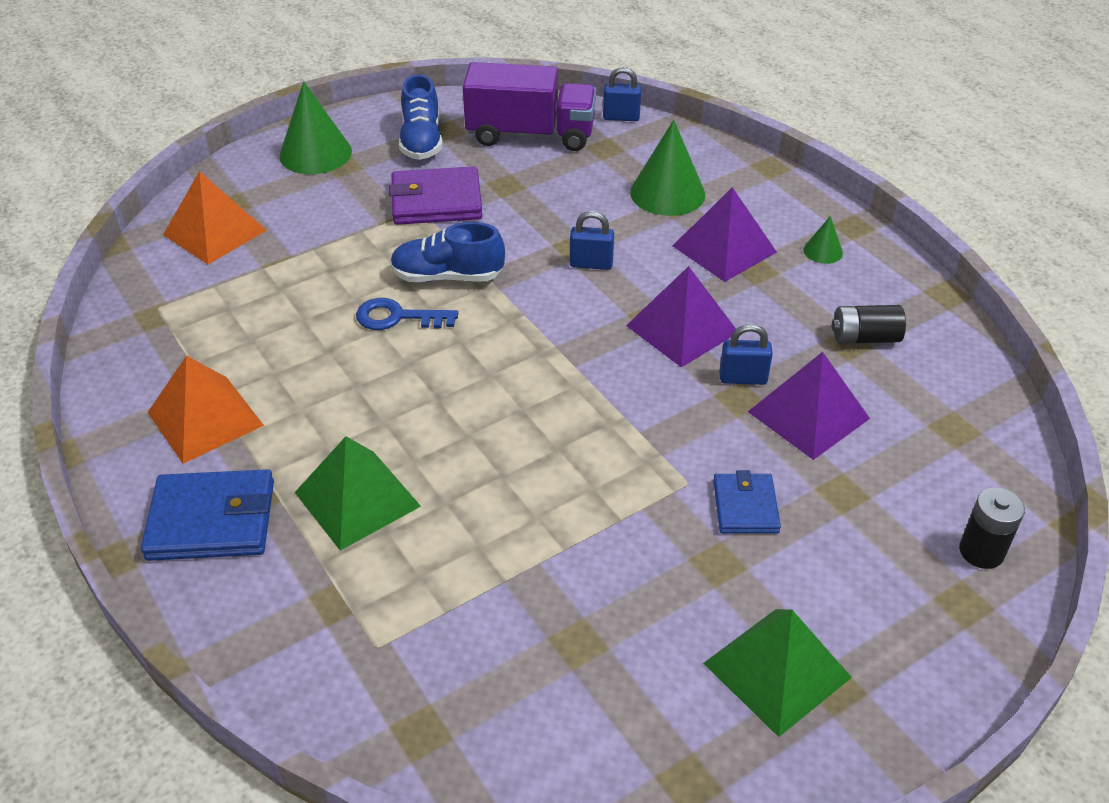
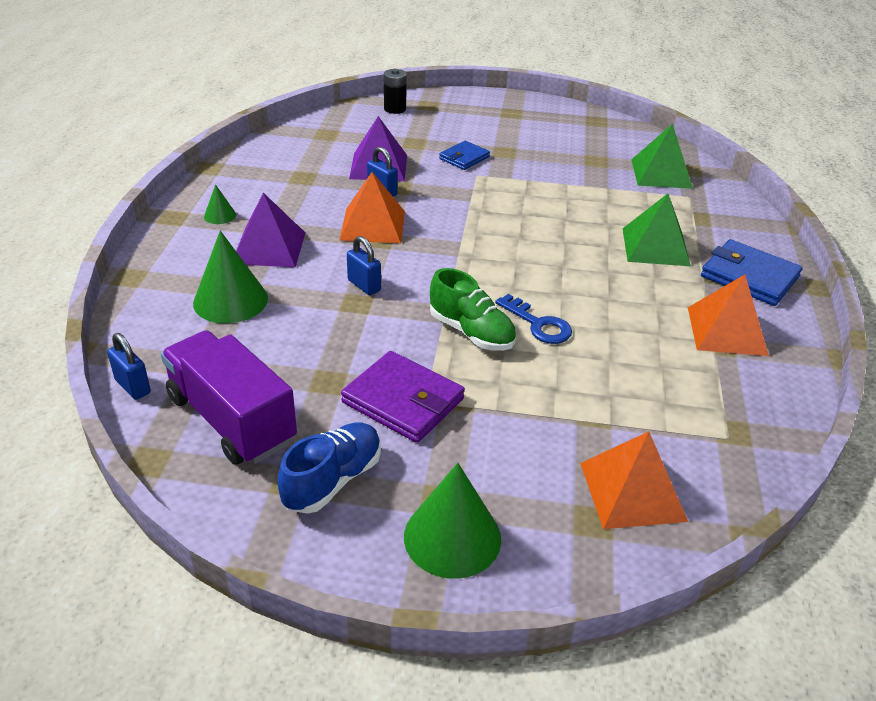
camera: 140 degrees left, 5 degrees down
blue shoe [390,222,505,282] -> green shoe [430,268,516,351]
purple pyramid [626,266,736,368] -> orange pyramid [339,172,405,243]
green pyramid [703,609,852,737] -> green pyramid moved to [631,124,693,189]
black battery [832,305,906,344] -> none

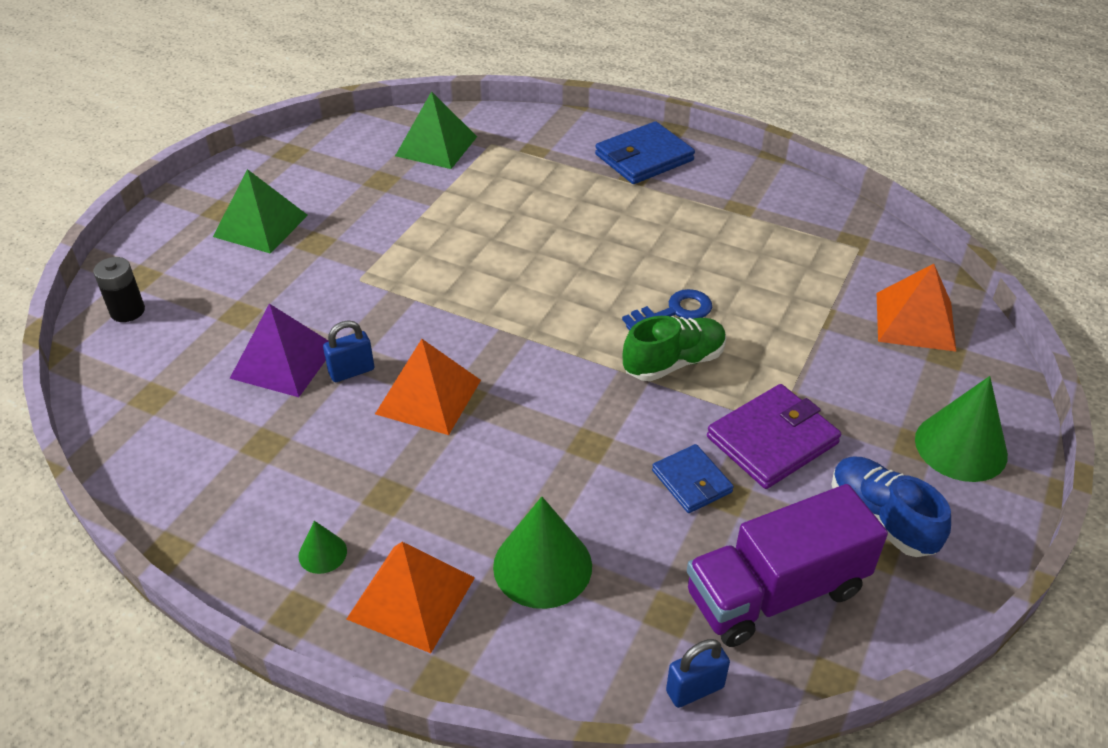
camera: 70 degrees left, 5 degrees up
purple pyramid [236,193,305,267] -> none
blue padlock [347,236,381,295] -> none
blue wallet [439,141,490,170] -> blue wallet moved to [652,444,734,513]
green pyramid [623,194,691,266] -> green pyramid moved to [213,169,308,254]
orange pyramid [688,275,769,356] -> orange pyramid moved to [347,542,475,653]

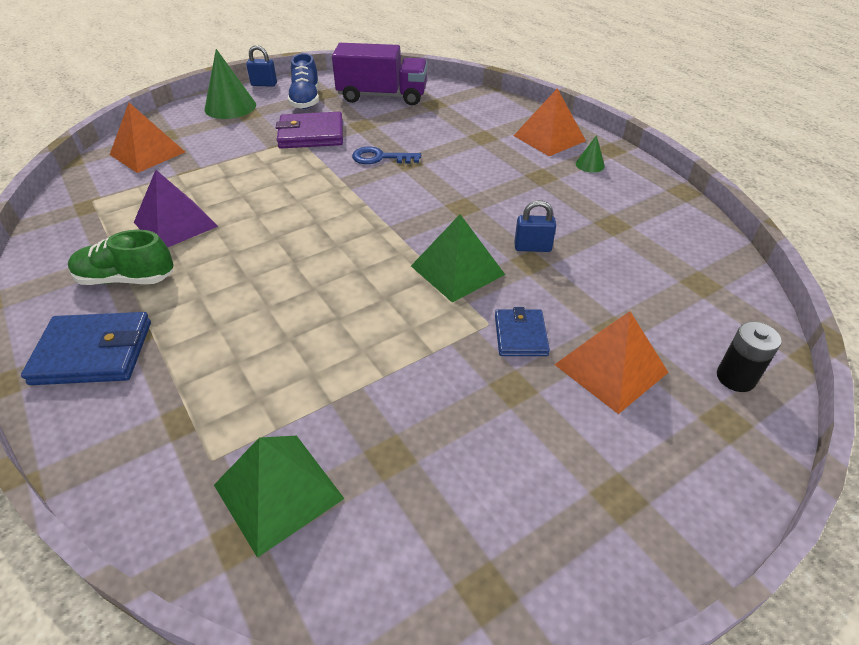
camera: 150 degrees left, 0 degrees up
green pyramid [213,169,308,254] -> green pyramid moved to [411,214,505,303]
purple pyramid [229,304,329,397] -> purple pyramid moved to [134,170,218,247]
orange pyramid [375,339,481,435] -> orange pyramid moved to [554,311,669,414]
green cone [493,497,592,609] -> none
blue key [622,289,712,331] -> blue key moved to [352,146,421,164]
green shoe [623,316,726,381] -> green shoe moved to [68,230,173,285]
blue wallet [652,444,734,513] -> blue wallet moved to [495,307,550,356]
blue padlock [666,639,730,708] -> blue padlock moved to [246,45,277,87]

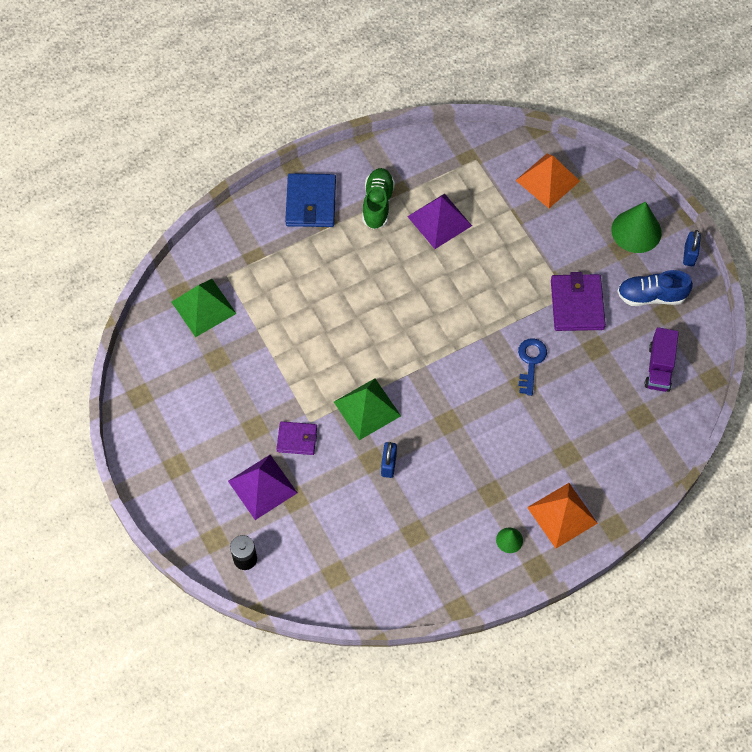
camera: 95 degrees right, 20 degrees up
purple truck [332,43,428,105] -> purple truck [644,327,679,392], size x0.63
blue wallet [495,307,550,356] -> purple wallet [277,421,317,455]
orange pyramid [554,311,669,414] -> purple pyramid [228,455,297,520]

